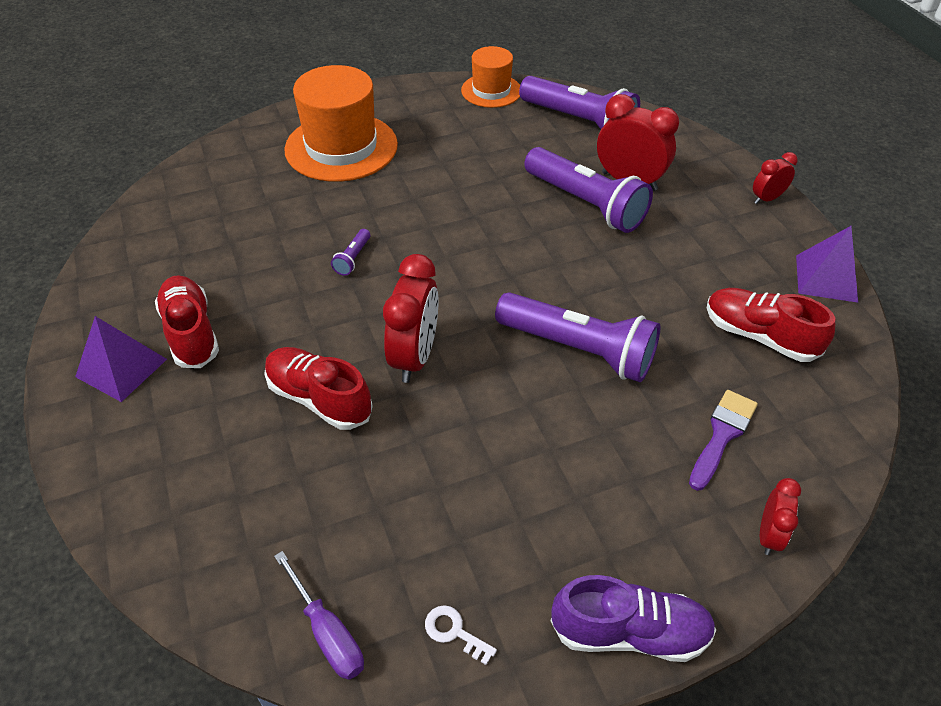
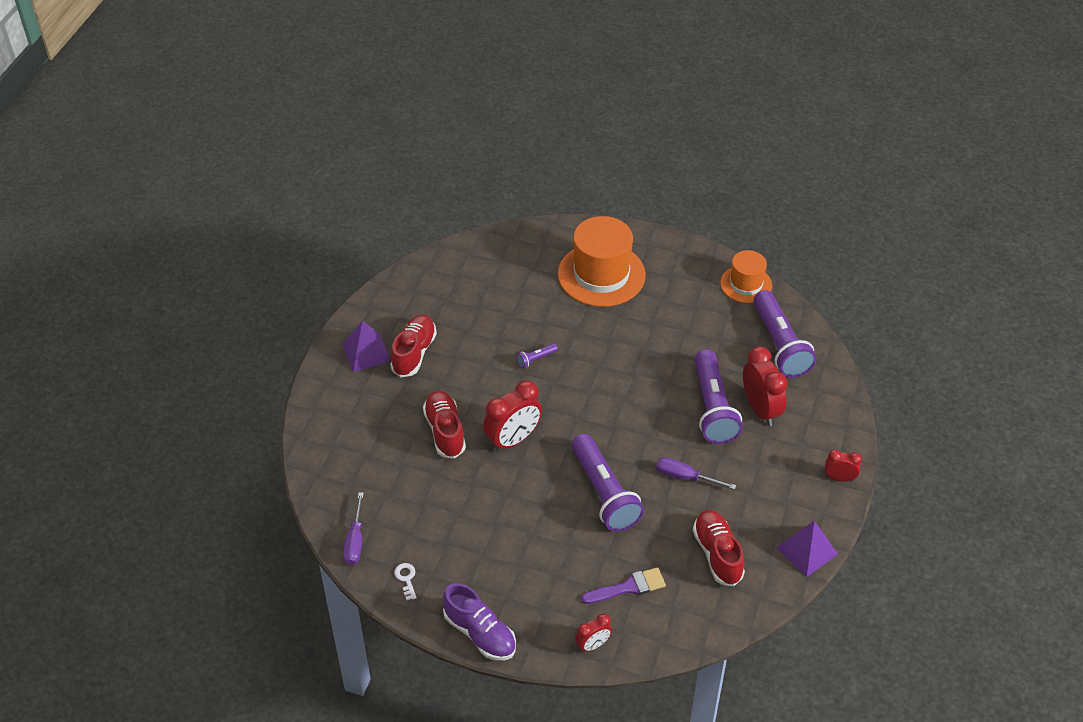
camera: 40 degrees right, 0 degrees up
none -> purple screwdriver [656,457,736,490]

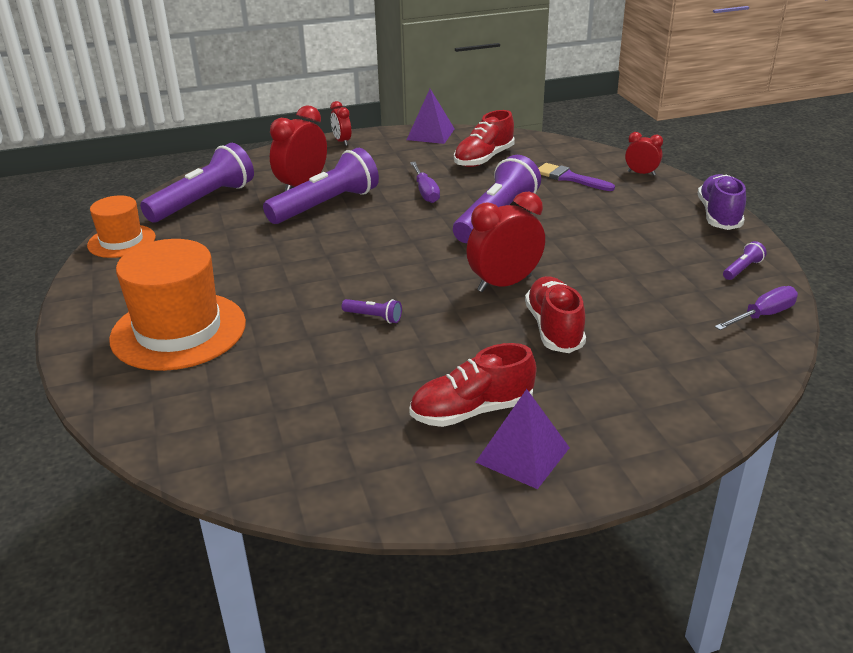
camera: 125 degrees left, 15 degrees down
white key [394,563,417,600] -> purple flashlight [723,241,767,280]
red shoe [423,391,466,459] -> red shoe turned 135 degrees clockwise [525,276,586,353]
red clock [483,381,542,452] -> red clock turned 45 degrees counterclockwise [466,192,545,292]

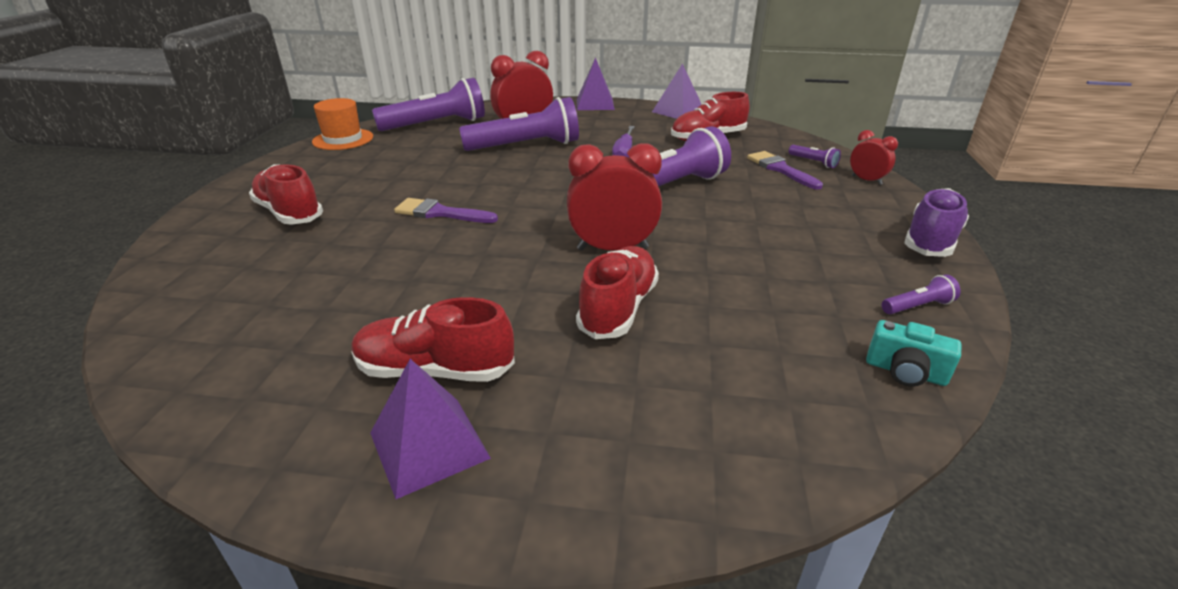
camera: 25 degrees right, 0 degrees up
orange hat [109,239,246,371] -> red shoe [249,164,323,225]
red clock [330,101,351,146] -> purple pyramid [577,57,615,110]
purple flashlight [342,299,402,323] -> purple flashlight moved to [788,145,841,168]
purple screwdriver [715,286,798,330] -> turquoise camera [866,320,962,387]
none -> purple brush [394,198,498,223]

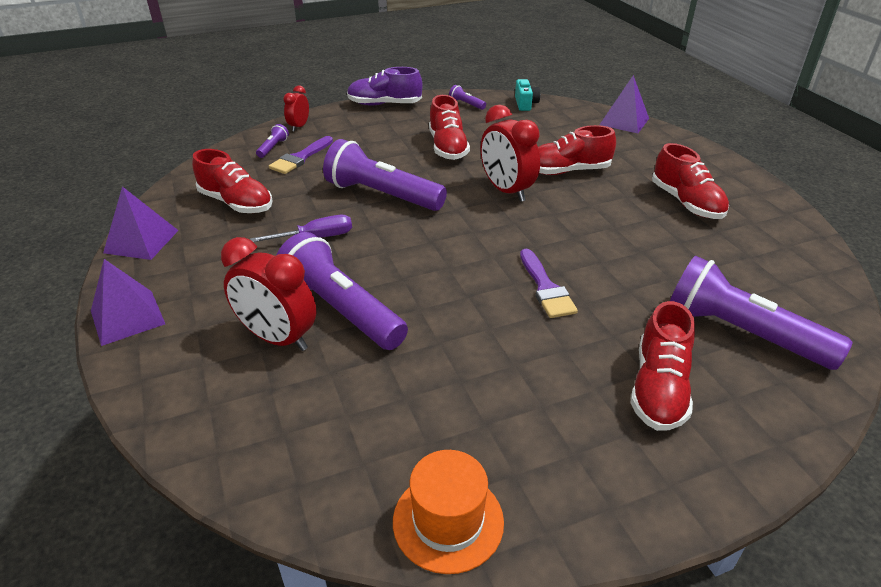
camera: 120 degrees left, 5 degrees up
purple pyramid [370,359,491,499] -> purple pyramid moved to [600,75,649,134]
purple flashlight [372,77,485,131] -> purple flashlight moved to [670,256,853,370]
none -> red shoe [429,95,470,160]

